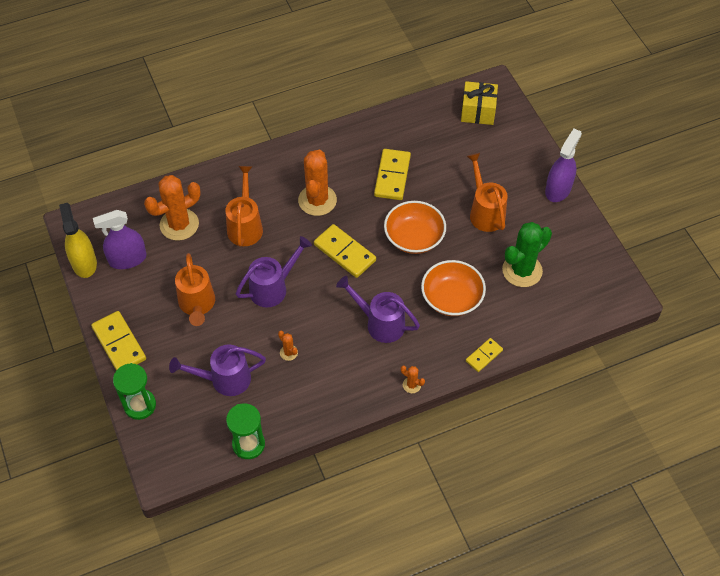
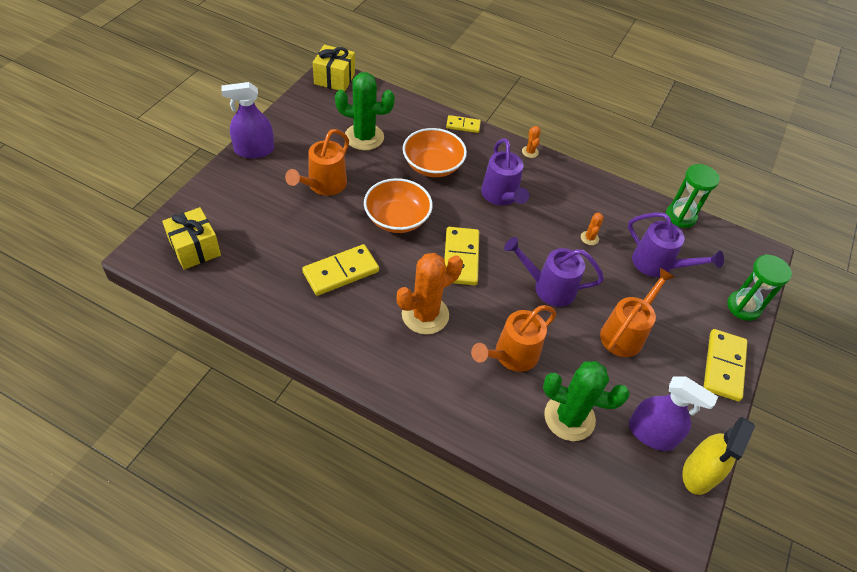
camera: 135 degrees left, 5 degrees down
orange cactus [144,175,201,241] -> green cactus [543,361,630,441]
none -> yellow gift [313,45,355,92]

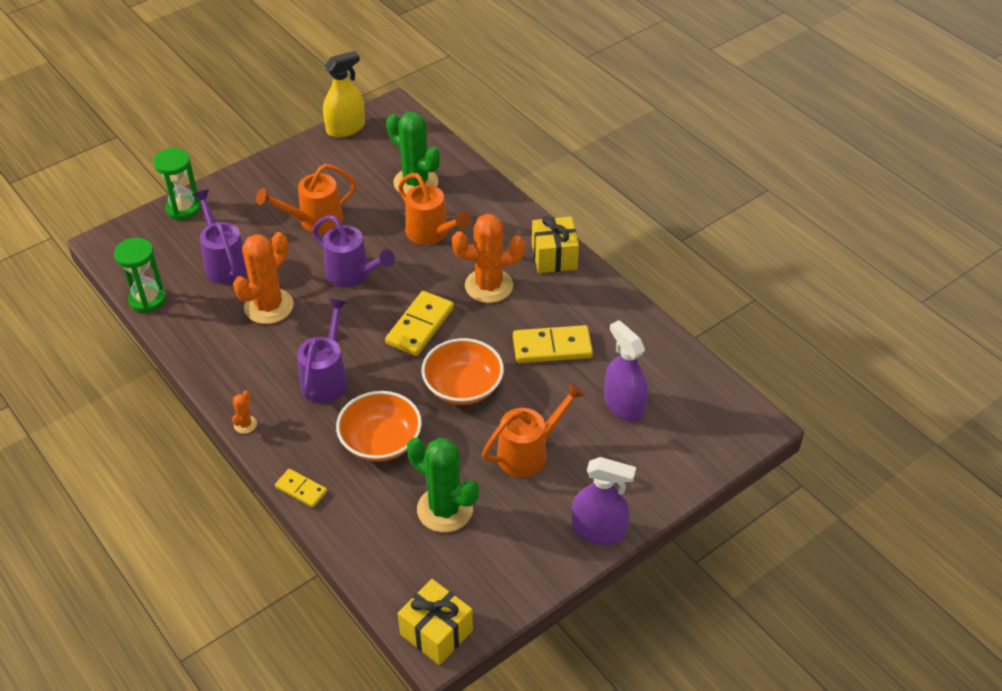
camera: 150 degrees left, 5 degrees down
yellow gift [162,207,221,270] -> yellow gift moved to [532,216,579,273]
orange watering can [471,305,556,372] -> orange watering can turned 60 degrees clockwise [398,173,471,245]
orange cactus [581,213,604,245] -> orange cactus [233,232,294,324], size x2.30
purple spray bottle [629,376,718,451] -> purple spray bottle moved to [604,320,648,422]
yellow domino [704,329,748,401] -> none

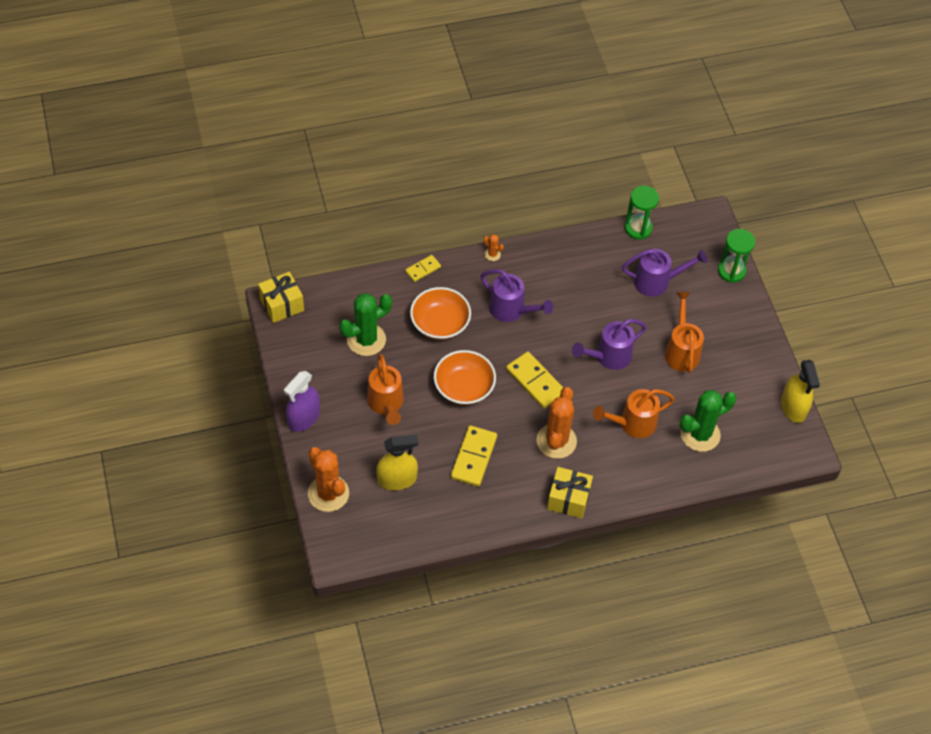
camera: 110 degrees right, 10 degrees up
orange cactus [233,232,294,324] -> orange cactus moved to [308,447,349,512]
purple spray bottle [604,320,648,422] -> yellow spray bottle [376,435,418,490]

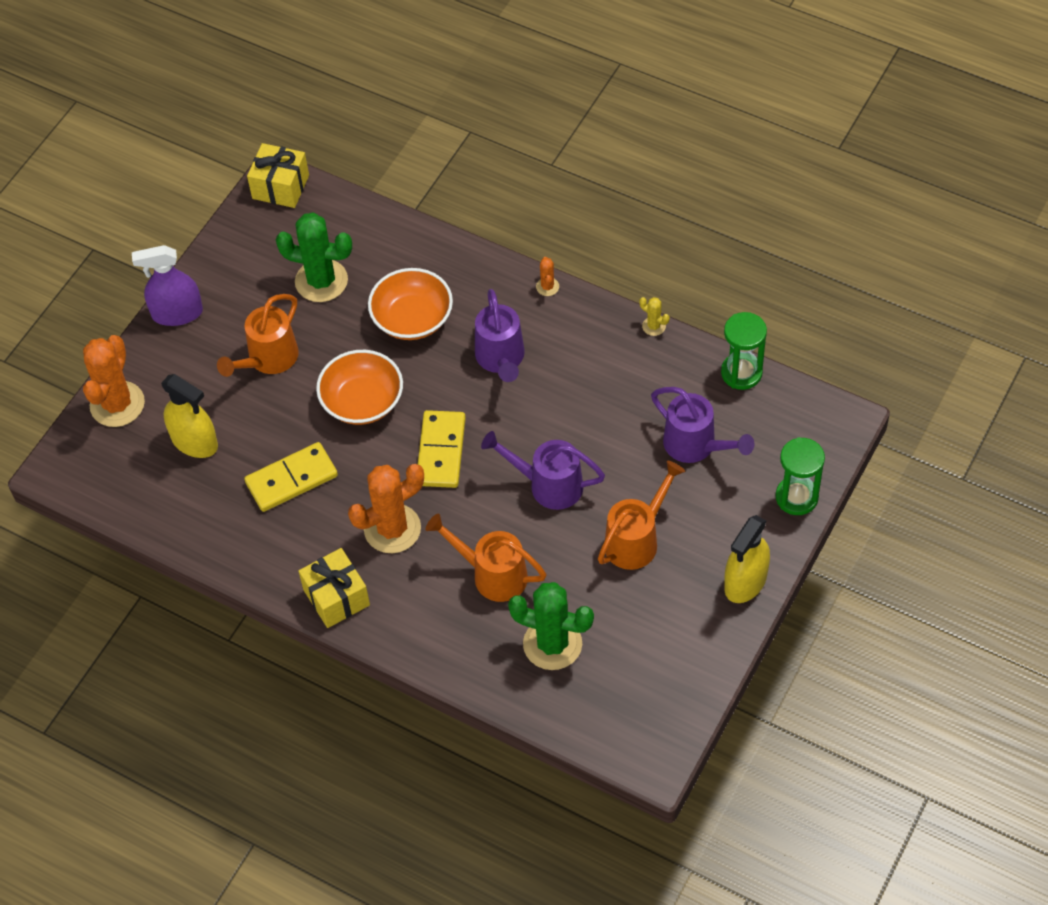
camera: 50 degrees right, 0 degrees up
yellow domino [405,255,441,282] -> none
yellow spray bottle [781,360,820,423] -> yellow spray bottle moved to [724,515,770,603]
none -> yellow cactus [639,297,669,336]

